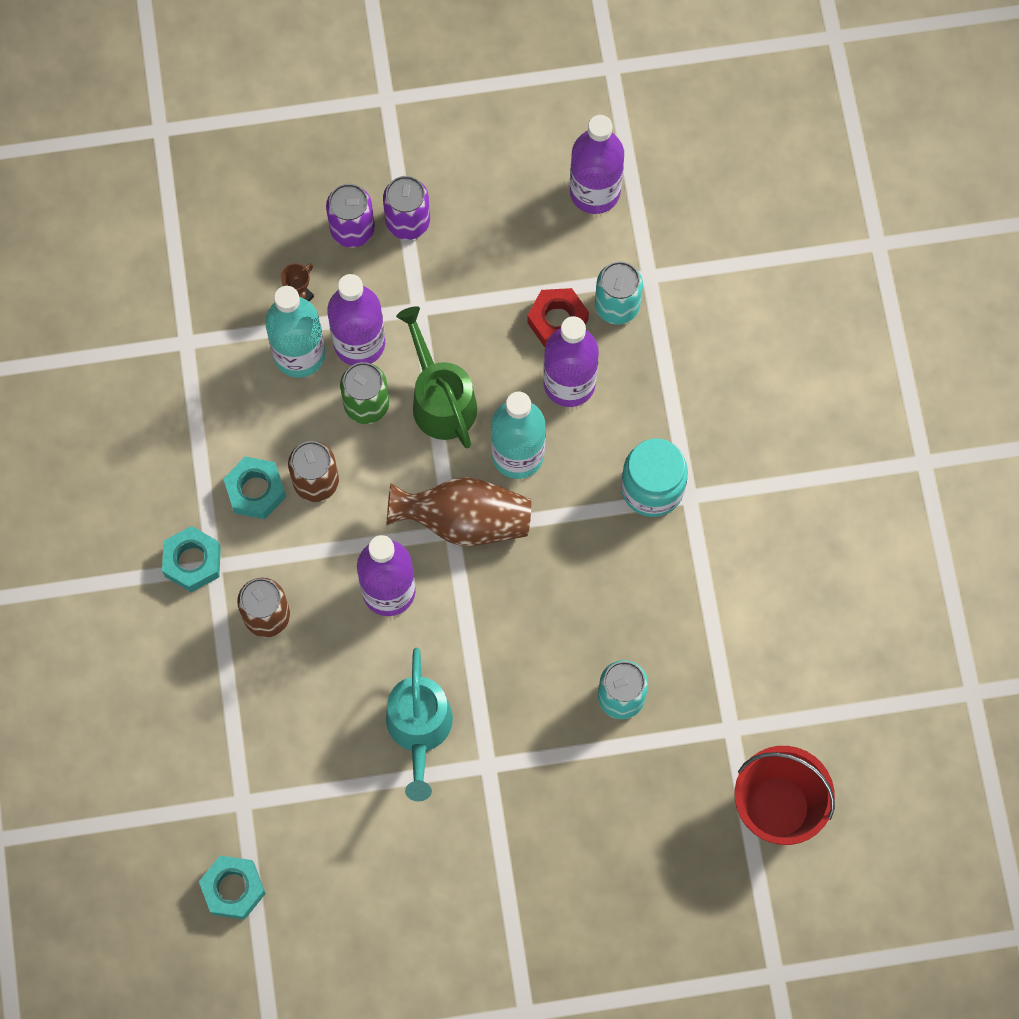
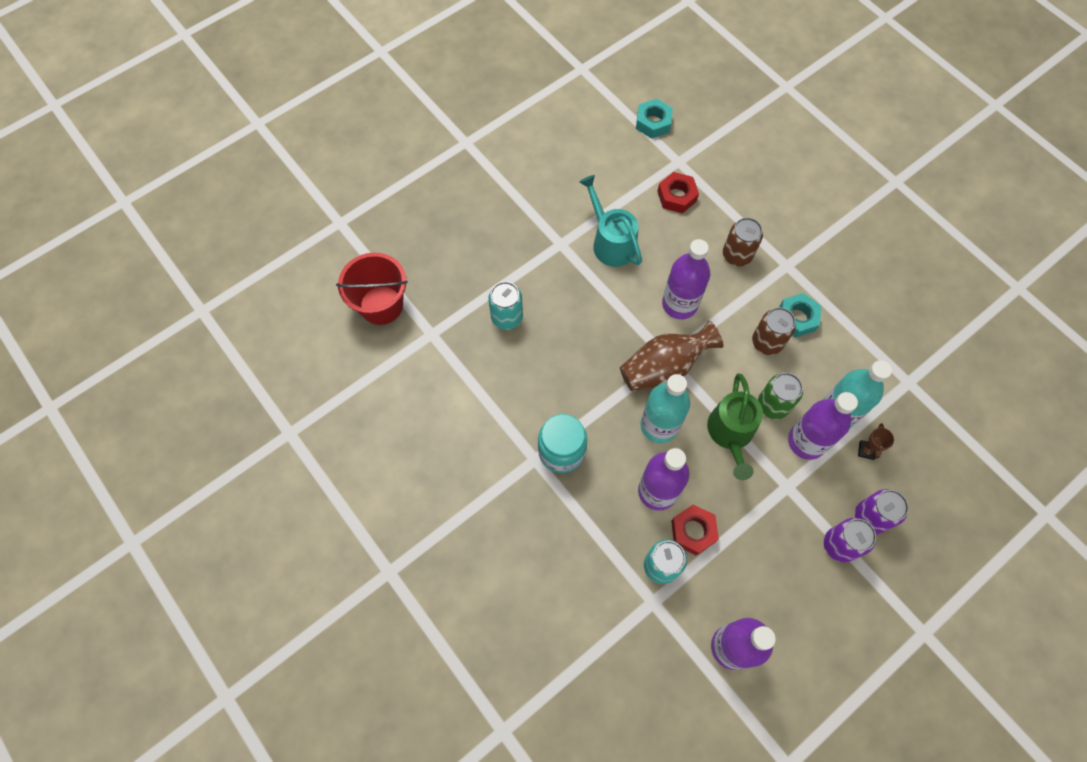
camera: 150 degrees right, 5 degrees down
turquoise nut [162,526,221,592] -> none
green watering can [396,306,477,448] -> green watering can turned 60 degrees clockwise [707,373,763,480]
none -> red nut [657,172,699,213]

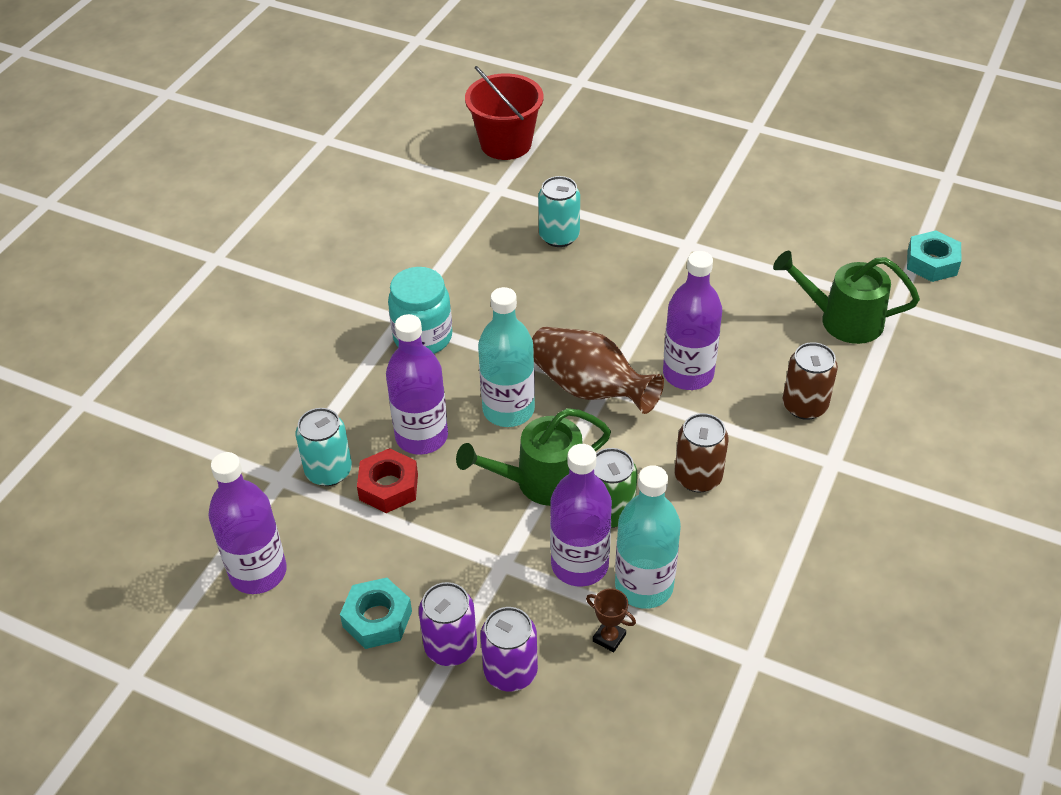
camera: 65 degrees right, 20 degrees down
turquoise watering can [579,175,642,267] -> none
red nut [657,172,699,213] -> green watering can [773,251,920,344]
turquoise nut [780,293,822,338] -> turquoise nut moved to [340,577,412,649]
brown trophy [858,423,894,460] -> brown trophy turned 45 degrees clockwise [586,588,636,652]

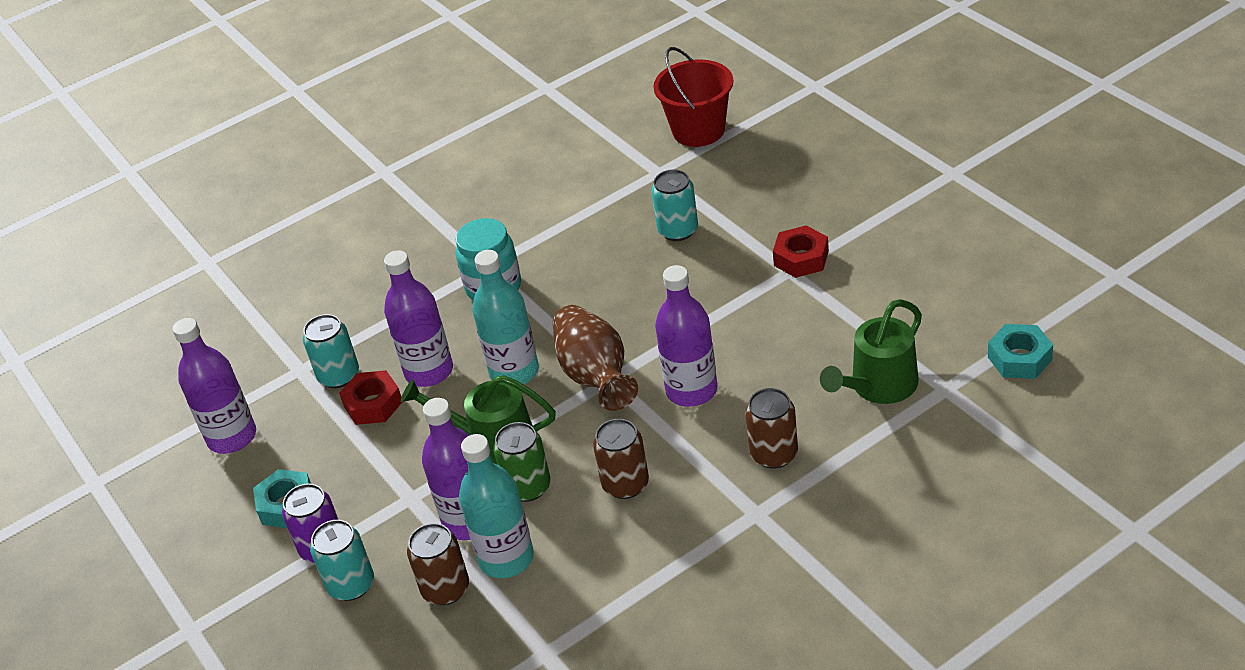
camera: 35 degrees right, 5 degrees down
purple can [481,607,538,691] -> turquoise can [310,520,374,601]
brown trophy [586,588,636,652] -> brown can [407,523,469,605]
green watering can [773,251,920,344] -> green watering can turned 90 degrees counterclockwise [820,299,922,404]
none -> red nut [773,225,829,278]

